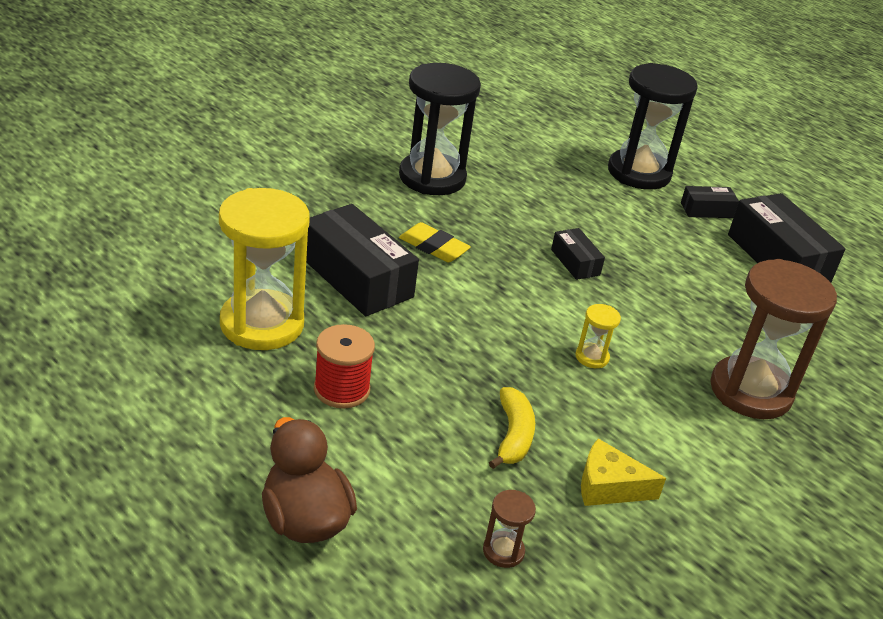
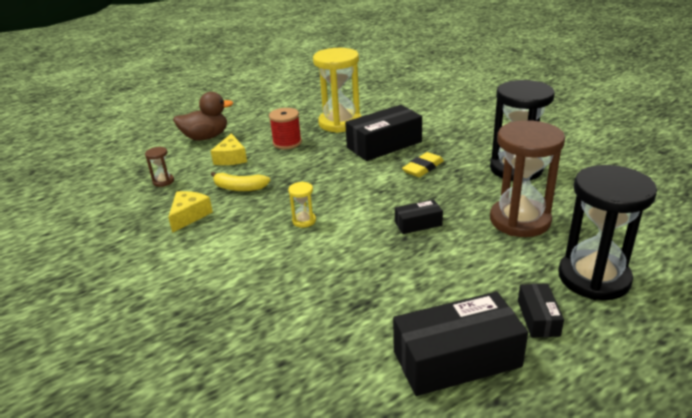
camera: 105 degrees right, 5 degrees down
brown hourglass [710,259,837,419] -> brown hourglass moved to [490,120,565,237]
none -> yellow cheese [211,133,247,165]

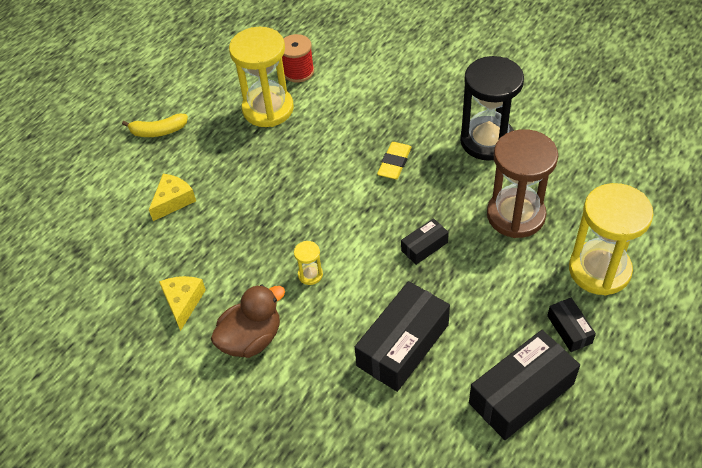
camera: 20 degrees left, 20 degrees up
brown hourglass [145,147,174,187] -> none
brown duck [173,92,234,141] -> brown duck moved to [211,284,285,358]
yellow cheese [211,133,247,165] -> yellow cheese turned 120 degrees counterclockwise [149,174,196,221]
yellow banana [211,172,271,191] -> yellow banana moved to [122,114,188,137]
red spool [269,108,302,149] -> red spool moved to [282,34,314,83]
black box [345,105,422,161] -> black box moved to [355,281,450,392]
black hourglass [558,165,657,300] -> yellow hourglass [569,183,654,295]

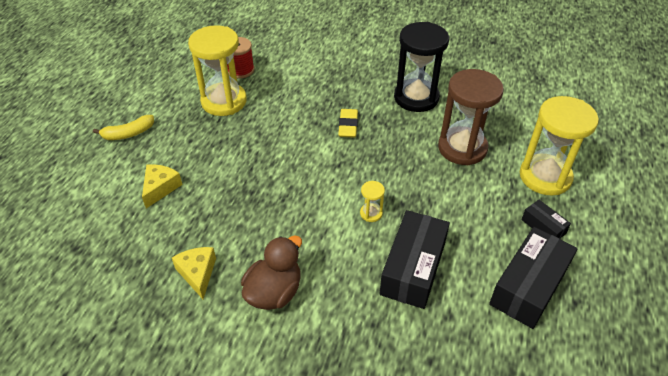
camera: 20 degrees left, 5 degrees down
yellow hourglass [294,241,323,285] -> yellow hourglass moved to [360,181,385,222]
black box [401,218,449,265] -> none

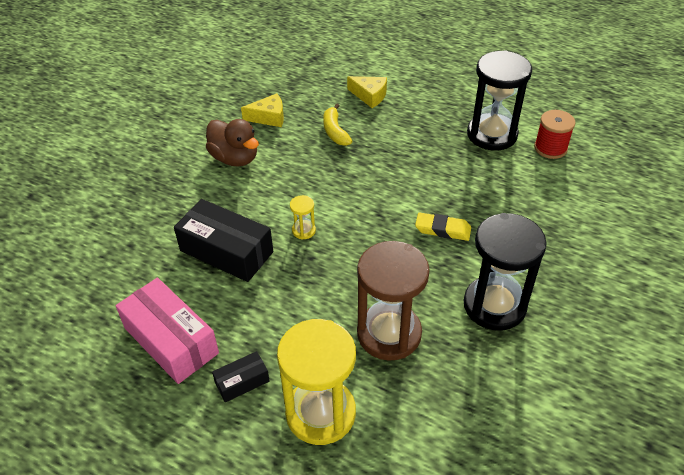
camera: 100 degrees right, 0 degrees up
yellow banana [93,115,154,140] -> yellow banana moved to [323,103,352,146]
yellow hourglass [188,25,247,116] -> black hourglass [467,50,532,151]
black box [489,227,578,329] -> pink box [116,278,219,384]

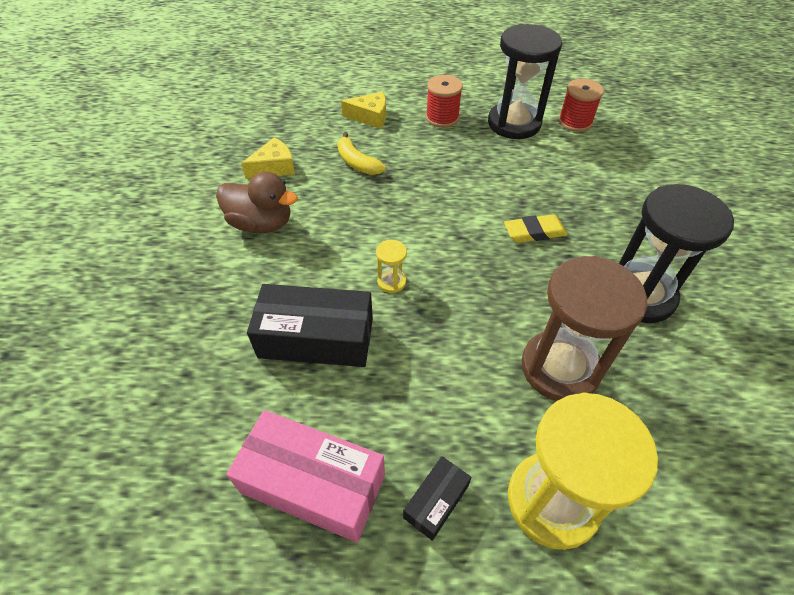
camera: 25 degrees left, 5 degrees up
none -> red spool [426,75,463,128]

